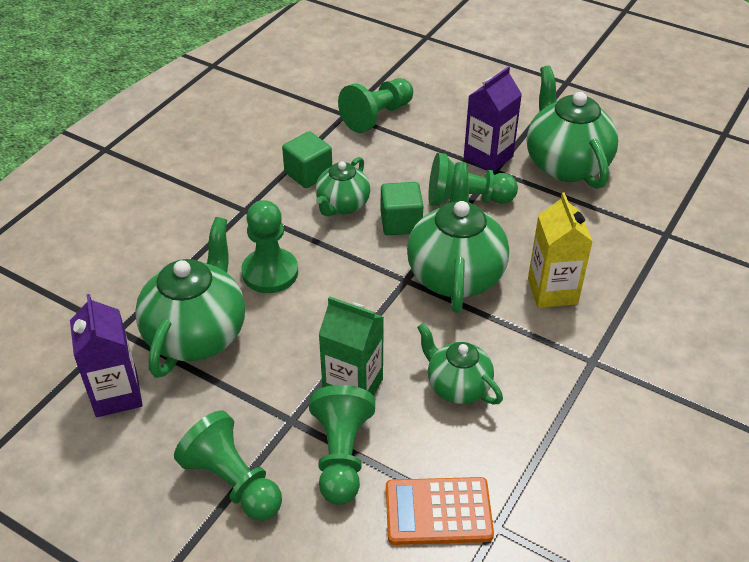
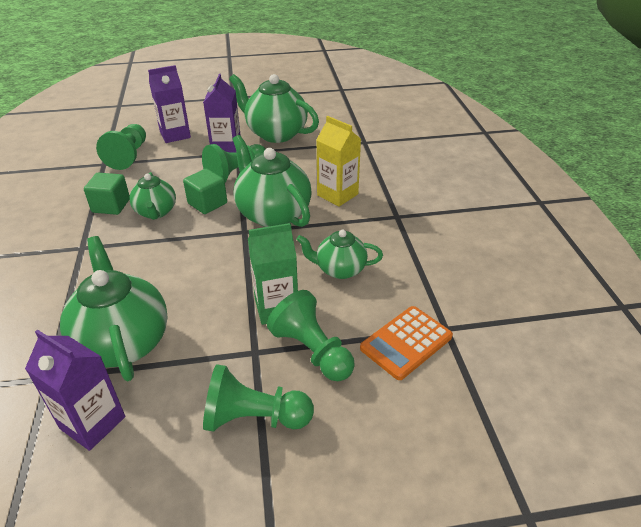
camera: 40 degrees left, 5 degrees down
green pawn [241,200,298,293] -> none
none -> purple carton [148,65,191,143]

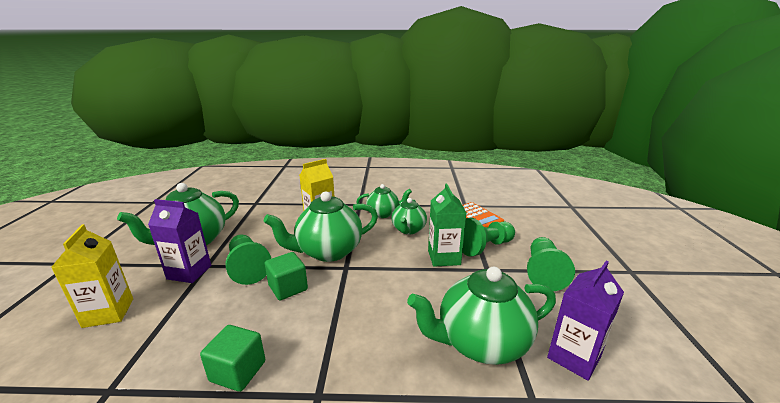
camera: 80 degrees left, 15 degrees down
green pawn [96,124,146,170] -> none
green teapot [129,172,176,220] -> green teapot moved to [356,184,412,218]
purple carton [148,65,191,143] -> yellow carton [51,224,133,328]

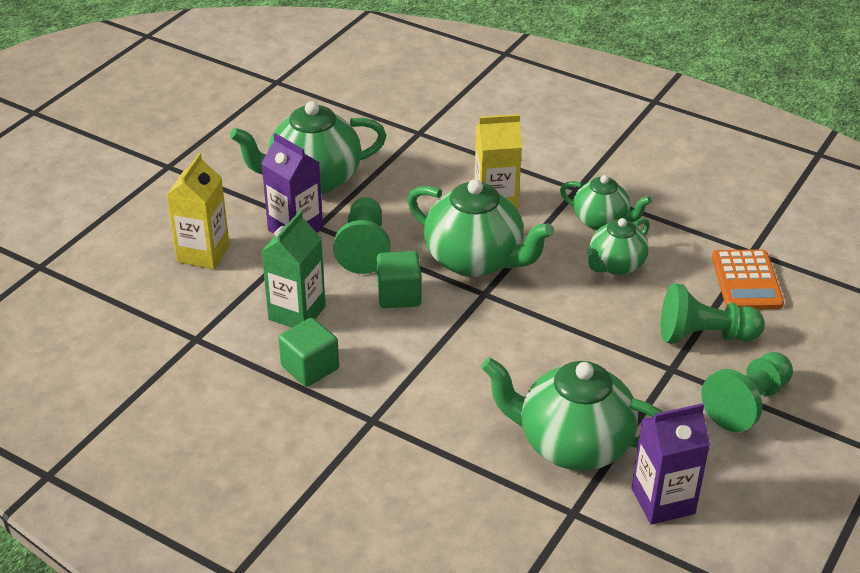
camera: 30 degrees right, 15 degrees up
green teapot [264,191,378,262] -> green teapot turned 150 degrees counterclockwise [408,179,554,277]
green carton [428,183,467,267] -> green carton moved to [261,211,326,327]

